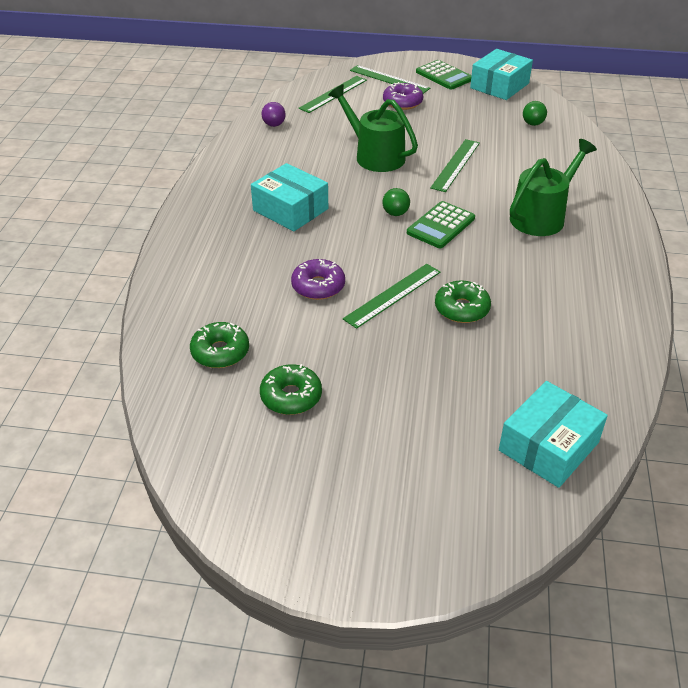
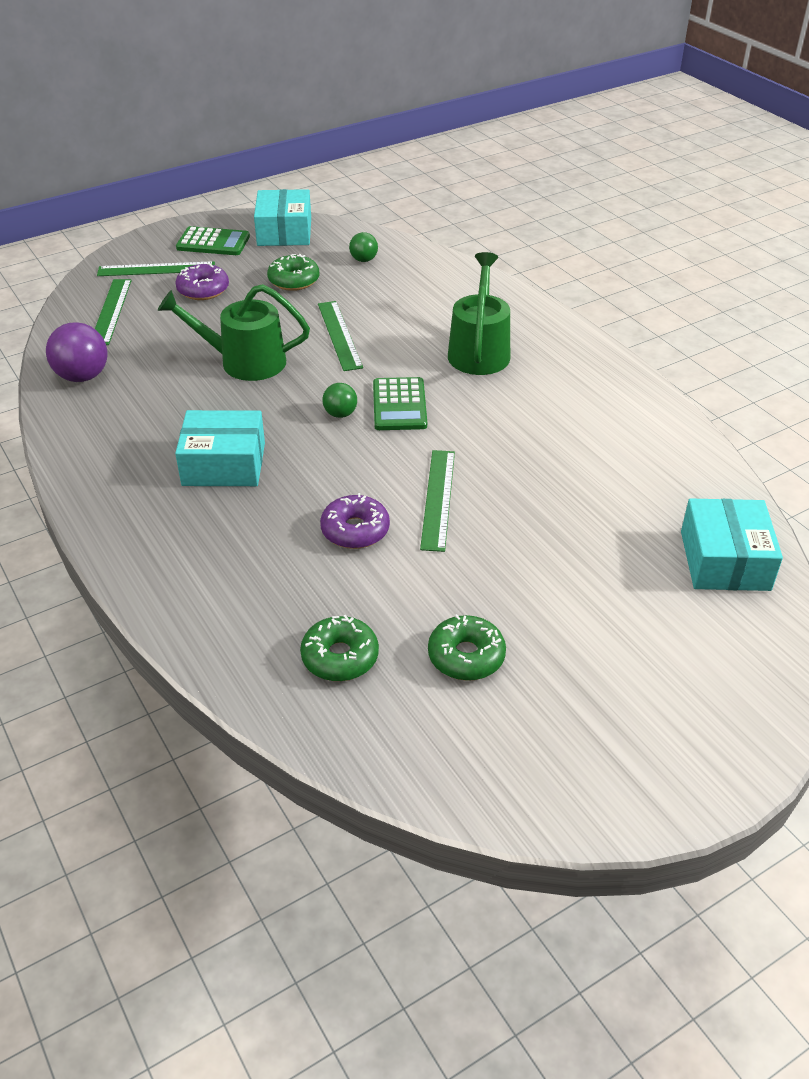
camera: 40 degrees left, 0 degrees up
purple ball [262,102,286,127] -> purple ball [46,322,108,382], size x1.75
green donut [435,281,491,323] -> green donut moved to [267,254,319,291]

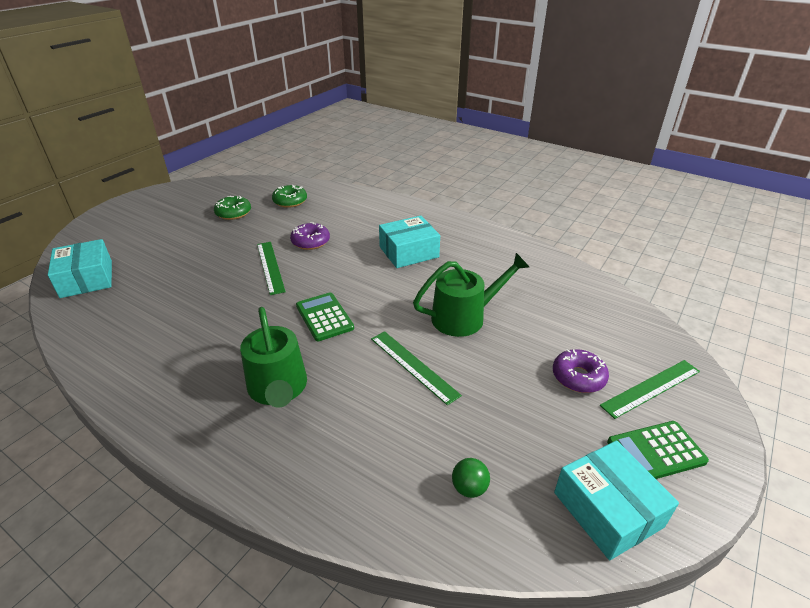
camera: 155 degrees right, 5 degrees down
purple ball [46,322,108,382] -> none
green ruler [95,279,132,345] -> none
green donut [267,254,319,291] -> none
green ball [322,383,357,418] -> none

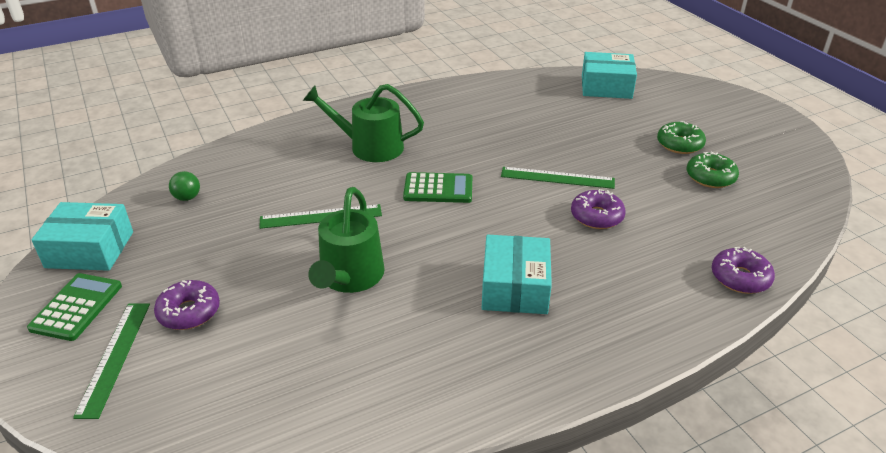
camera: 120 degrees right, 0 degrees up
green donut [272,185,307,208] -> green donut moved to [657,121,706,154]
none -> purple donut [712,247,775,294]

